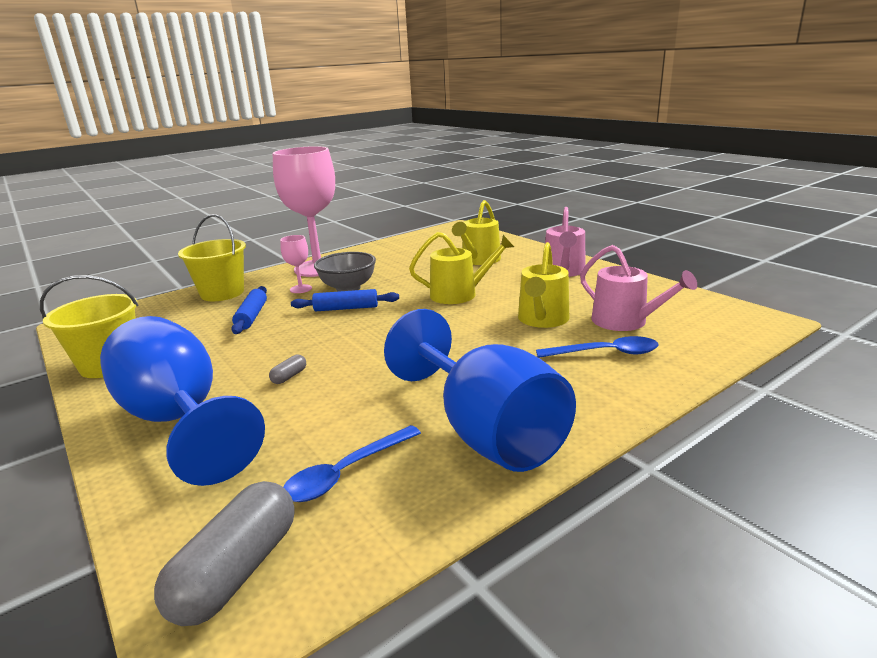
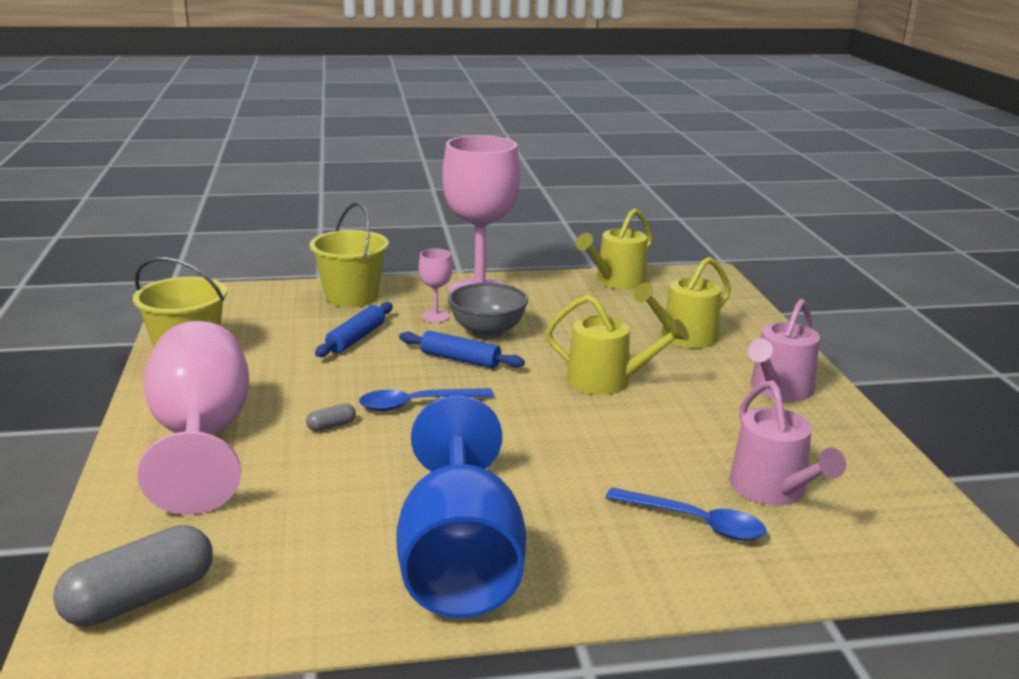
camera: 25 degrees right, 0 degrees up
blue goblet [100,316,265,486] -> pink goblet [138,321,249,515]
blue spoon [283,425,421,502] -> blue spoon moved to [359,388,494,411]
yellow watering can [518,242,569,328] -> yellow watering can moved to [576,208,653,290]

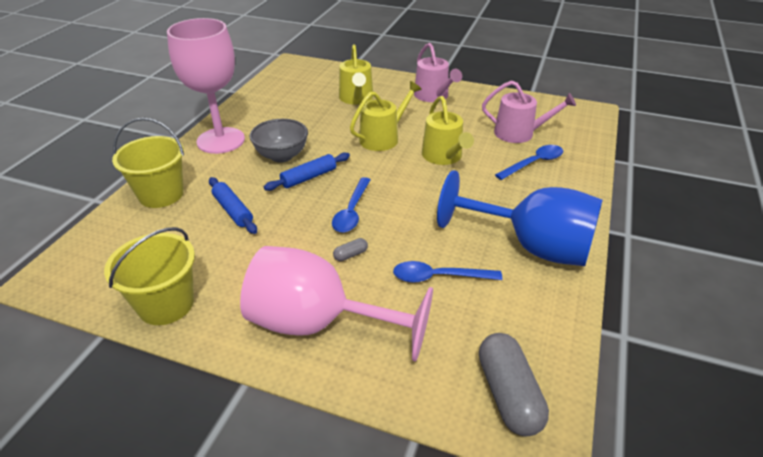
camera: 60 degrees left, 15 degrees up
grey capsule [306,403,356,431] -> grey capsule turned 60 degrees clockwise [333,238,368,261]
pink goblet [419,249,452,323] -> none
yellow watering can [576,208,653,290] -> yellow watering can moved to [422,96,474,165]
none -> blue spoon [393,261,502,283]

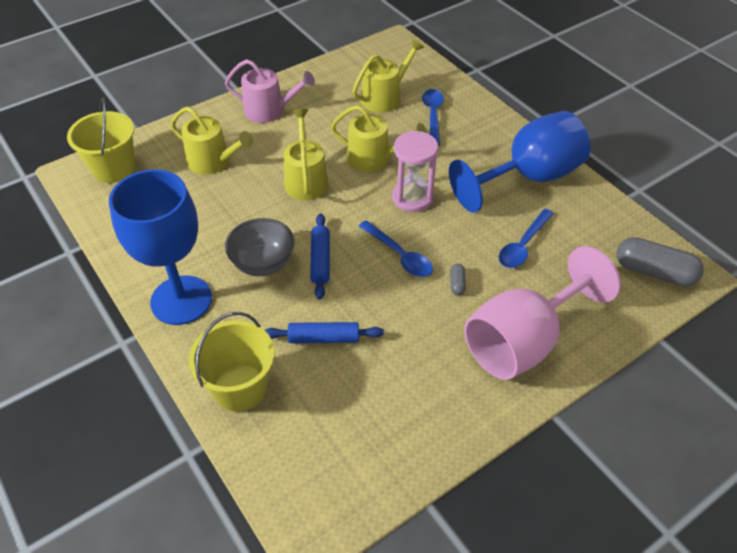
camera: 55 degrees left, 10 degrees up
yellow bucket [104,227,195,325] -> yellow bucket moved to [67,97,135,183]
pink goblet [167,18,245,154] -> blue goblet [109,169,212,325]
pink watering can [482,80,576,143] -> yellow watering can [352,39,424,113]
none -> pink hourglass [392,131,438,212]

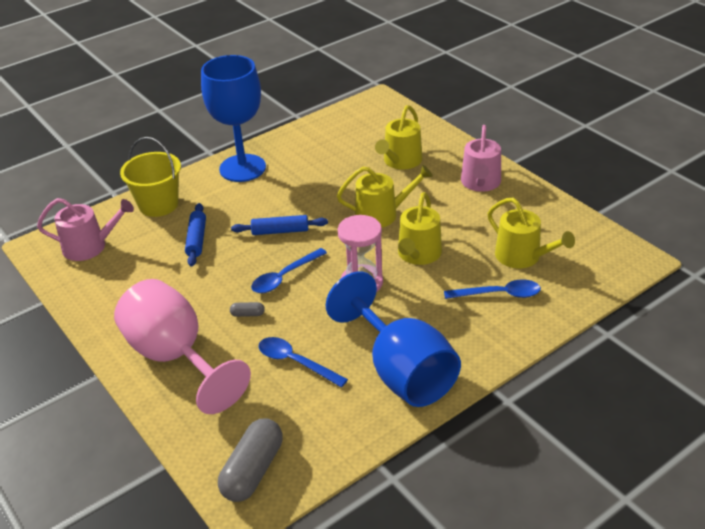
camera: 90 degrees right, 10 degrees down
yellow bucket [67,97,135,183] -> none
grey bowl [225,218,295,276] -> none
none -> pink watering can [37,198,134,261]

